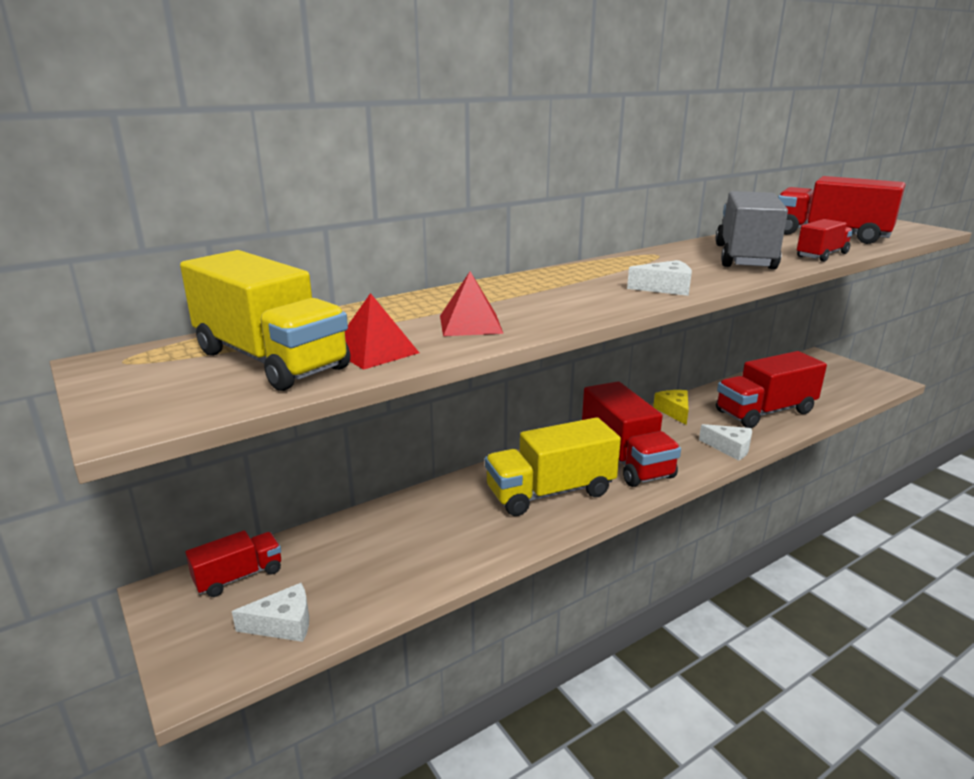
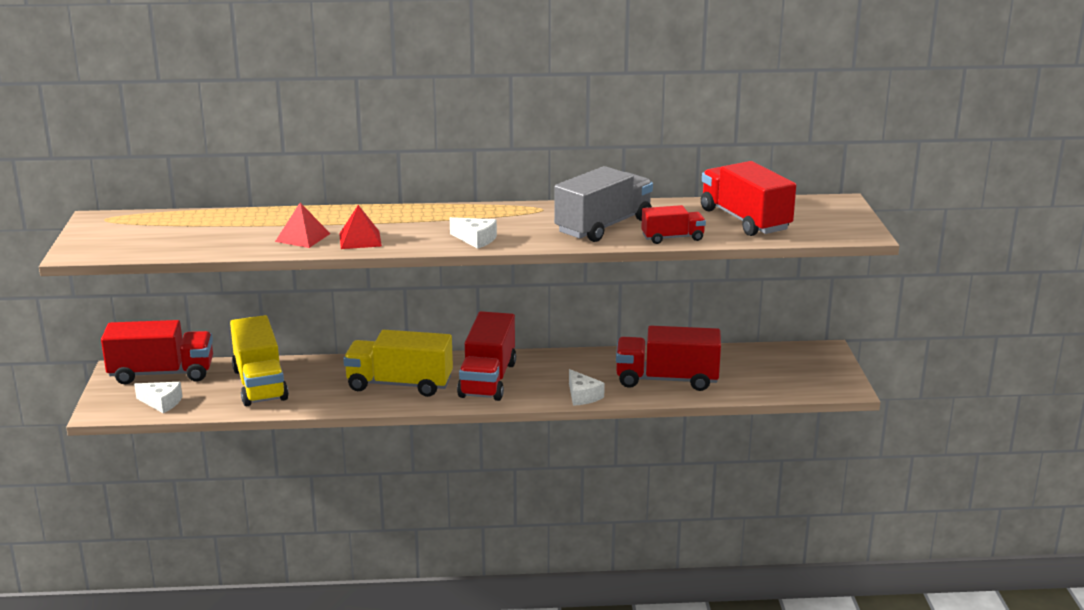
camera: 30 degrees right, 0 degrees up
yellow truck [180,250,350,391] -> yellow truck moved to [230,315,289,407]
red truck [186,530,281,597] -> red truck [101,320,213,384], size x1.81
red pyramid [345,293,419,370] -> red pyramid moved to [339,205,382,249]
yellow cheese [653,390,689,425] -> none

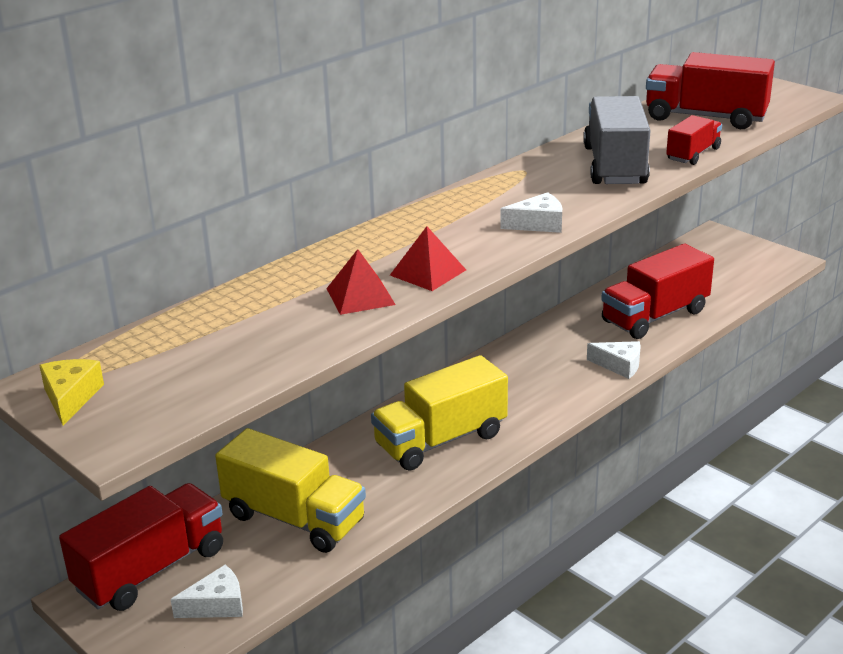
camera: 40 degrees left, 5 degrees up
red truck [457,311,516,401] -> none
none -> yellow cheese [39,359,104,425]

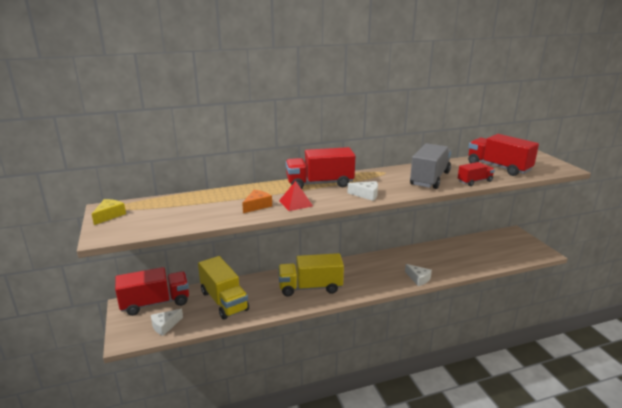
camera: 25 degrees right, 5 degrees down
white cheese [171,565,243,618] -> white cheese turned 135 degrees clockwise [151,309,183,336]
red pyramid [326,249,396,315] -> orange cheese [242,190,272,213]
red truck [601,244,714,339] -> red truck moved to [286,147,355,189]

